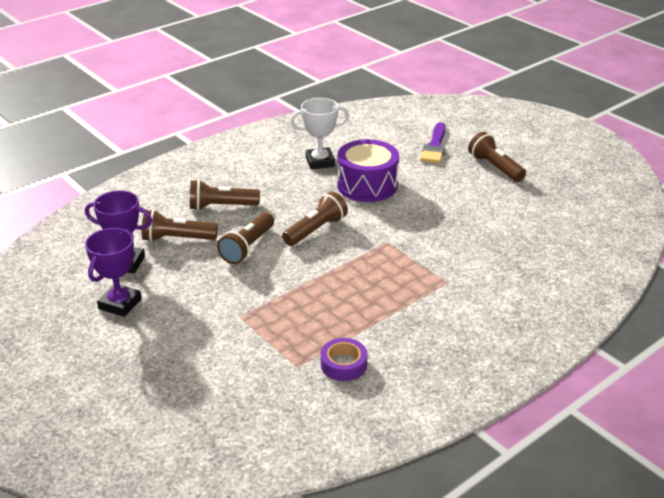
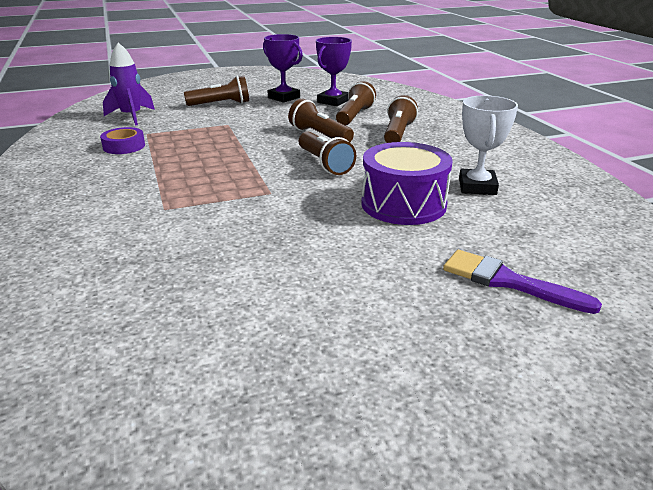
camera: 110 degrees right, 5 degrees down
brown flashlight [468,132,526,182] -> brown flashlight moved to [184,76,249,106]
none -> purple rocket [103,43,155,125]

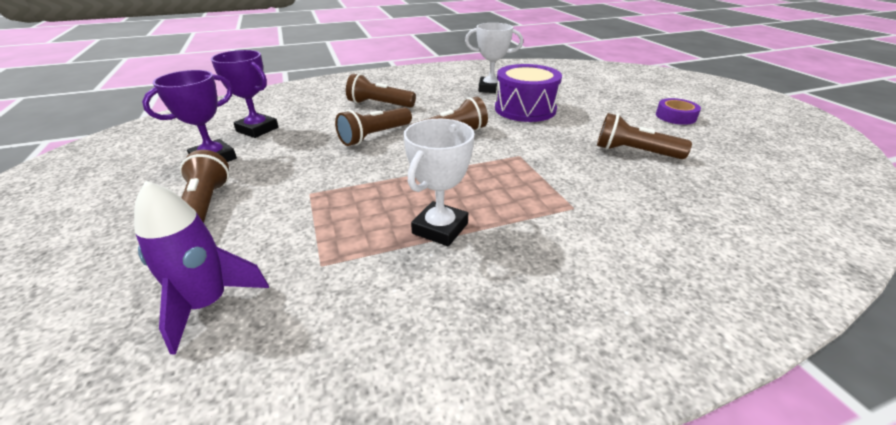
camera: 90 degrees left, 5 degrees up
purple tape [100,127,145,154] -> purple tape moved to [656,98,701,125]
brown flashlight [336,81,376,126] -> brown flashlight moved to [597,113,692,159]
purple brush [443,250,602,314] -> none
none -> white trophy [404,119,475,246]

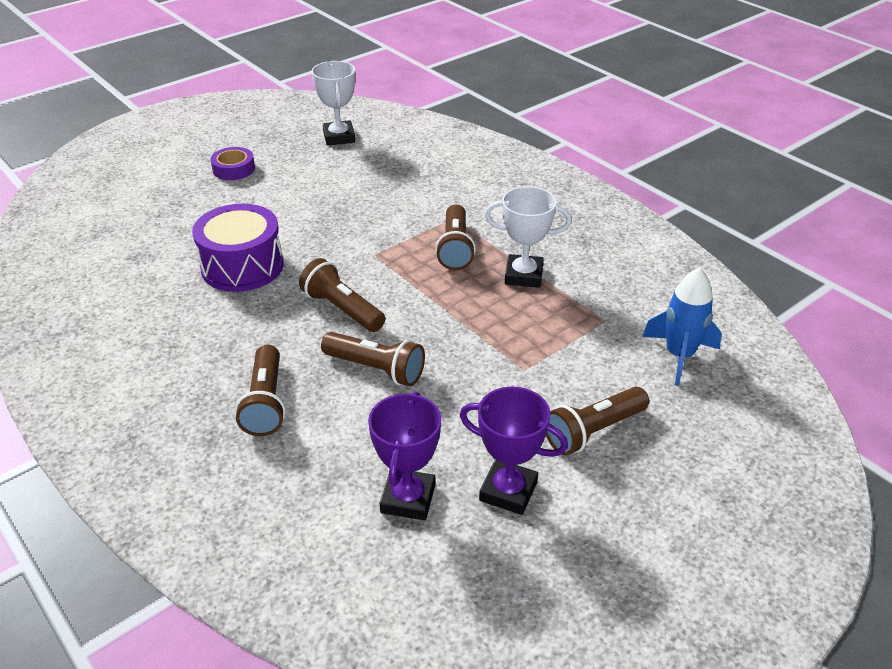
camera: 110 degrees left, 5 degrees up
purple rocket [134,181,269,355] -> blue rocket [642,268,722,386]
white trophy [465,23,523,93] -> white trophy moved to [312,61,355,146]
brown flashlight [597,113,692,159] -> brown flashlight moved to [435,204,476,270]

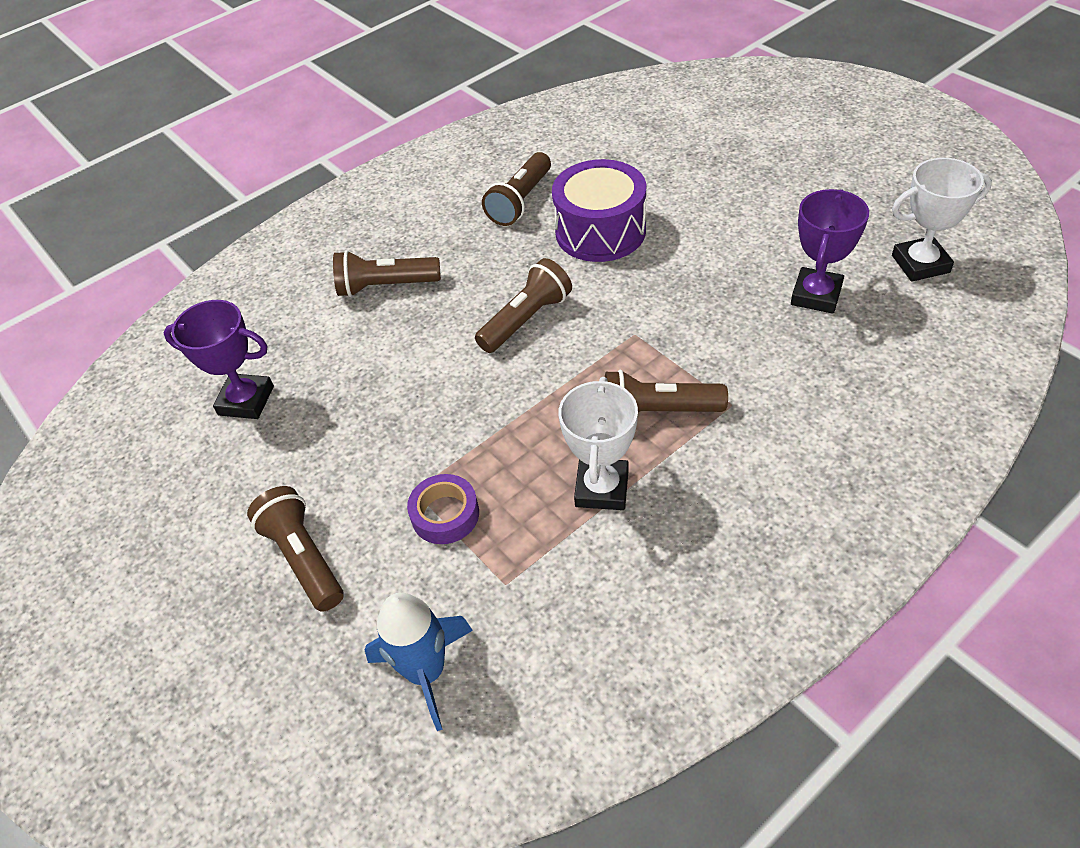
camera: 95 degrees right, 10 degrees up
purple tape [211,147,255,180] -> purple tape moved to [407,474,479,544]
brown flashlight [321,332,425,386] -> brown flashlight moved to [482,152,551,226]
purple trophy [460,386,568,515] -> purple trophy moved to [791,189,869,314]

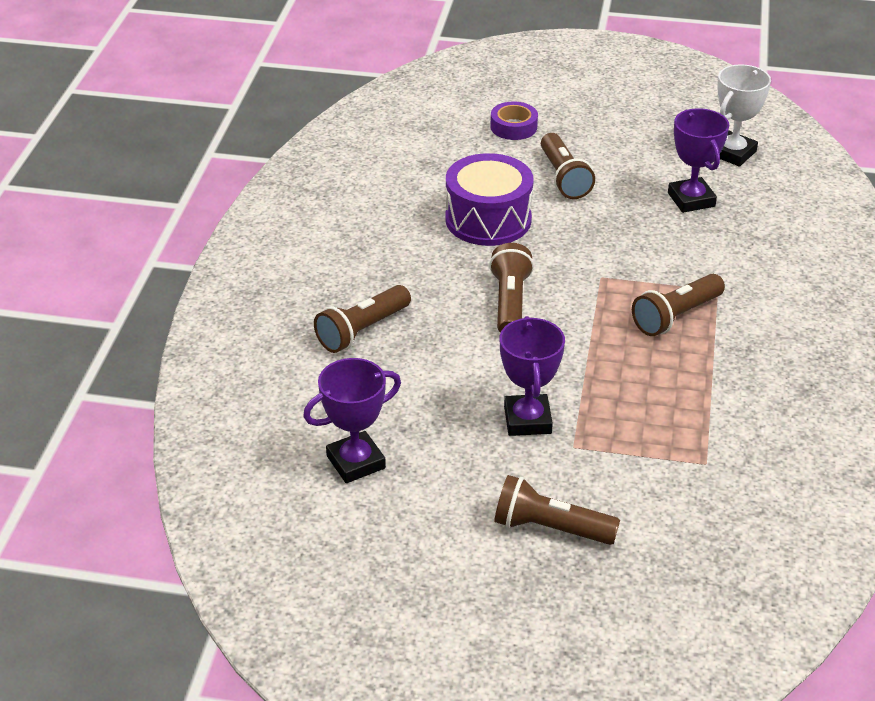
camera: 45 degrees left, 10 degrees down
blue rocket [365,593,473,731] -> none
purple tape [407,474,479,544] -> purple tape moved to [490,102,538,140]
brown flashlight [482,152,551,226] -> brown flashlight moved to [541,133,595,199]
white trophy [558,377,638,510] -> none
none -> purple trophy [500,316,565,436]

